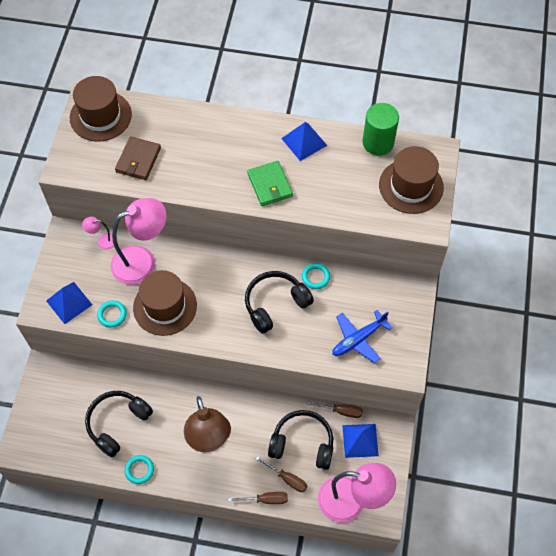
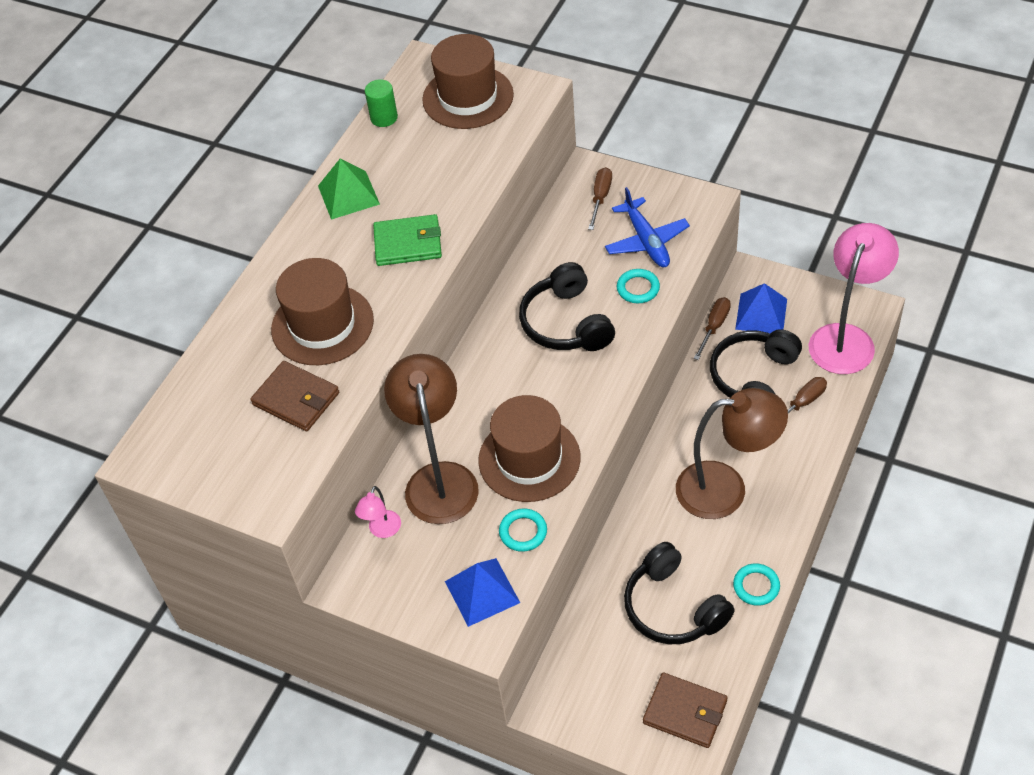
camera: 70 degrees left, 10 degrees down
brown hat [70,76,132,142] -> brown hat moved to [271,258,374,365]
pink lamp [111,198,167,285] -> brown lamp [384,354,479,524]
brown screwdriver [228,492,288,504] -> brown screwdriver moved to [588,167,612,230]
blue pyramid [281,122,327,161] -> green pyramid [318,158,380,220]
turquoise ring [302,263,330,289] -> turquoise ring moved to [617,269,660,303]
green cylinder [363,103,399,155] -> green cylinder [365,79,398,127], size x0.59
none -> brown wallet [643,673,728,748]

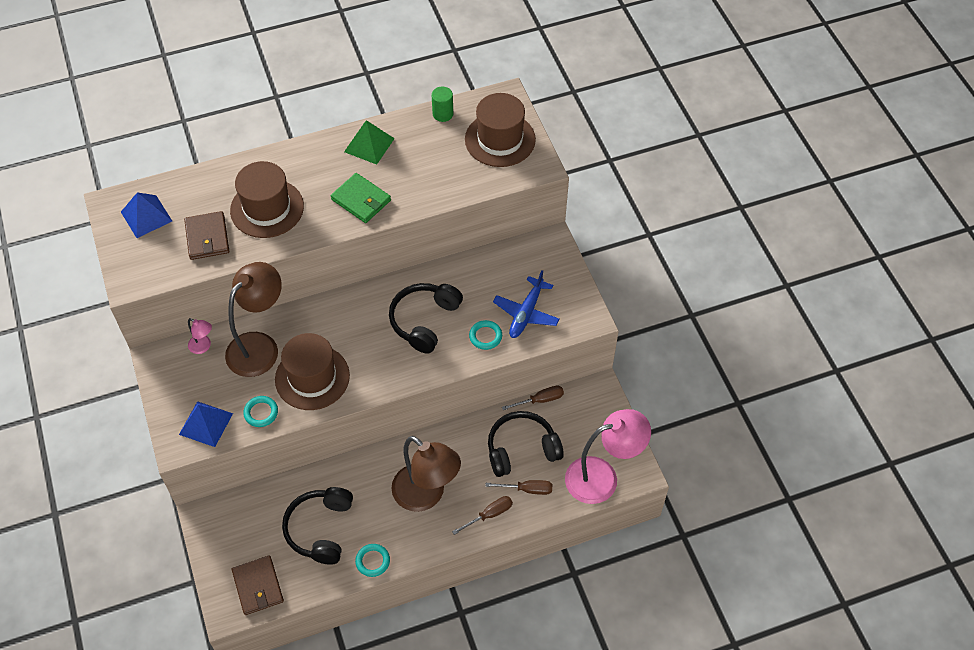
camera: 40 degrees right, 5 degrees up
pink lamp [355,486,401,538] -> pink lamp turned 120 degrees counterclockwise [188,318,212,354]
brown screwdriver [588,167,612,230] -> brown screwdriver moved to [452,496,513,535]
blue pyramid [735,283,787,333] -> blue pyramid moved to [121,192,172,238]

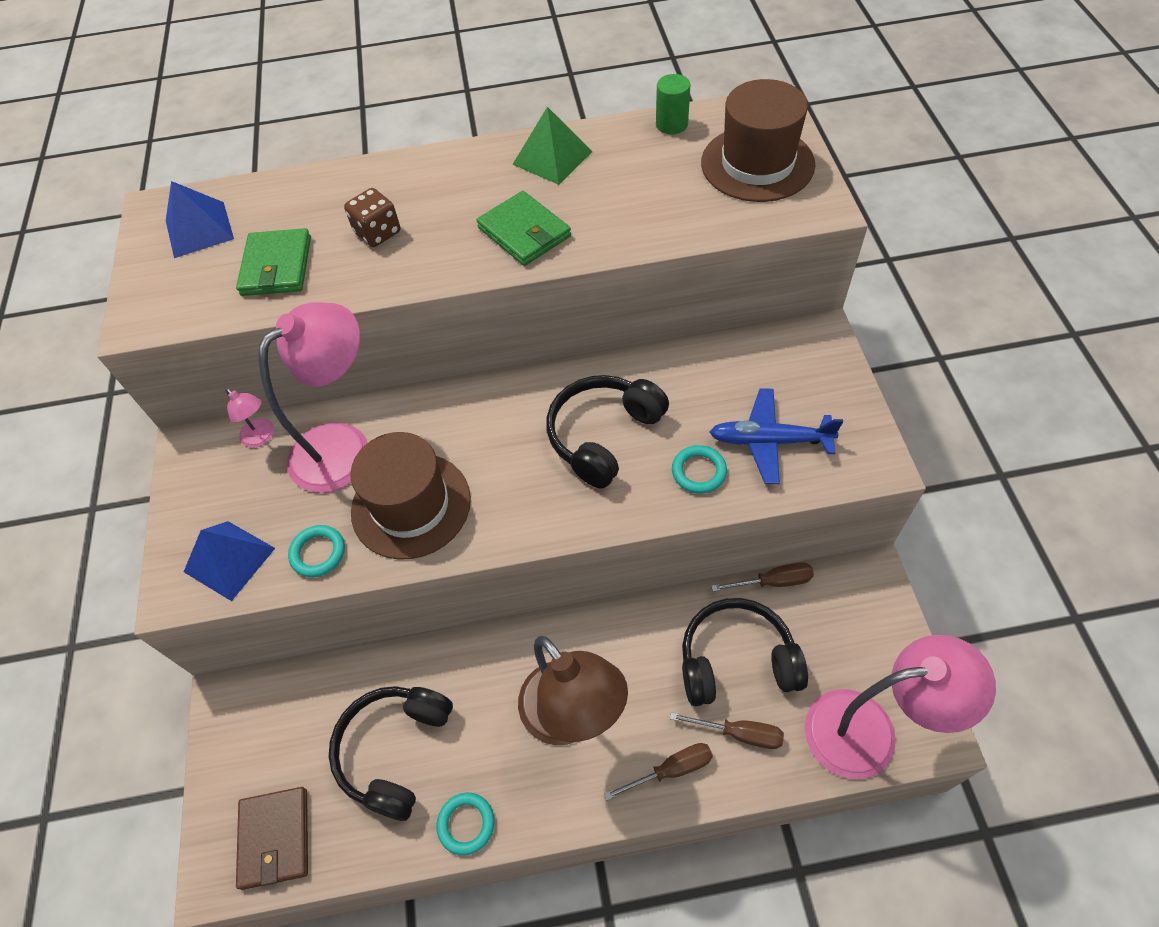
camera: 15 degrees right, 0 degrees up
brown wallet [184,211,229,260] -> green wallet [236,228,311,296]
brown lamp [225,262,282,377] -> pink lamp [258,303,368,493]
brown hat [230,161,304,238] -> brown dice [344,188,400,247]
blue plane [493,270,560,338] -> blue plane turned 60 degrees clockwise [710,388,843,484]

